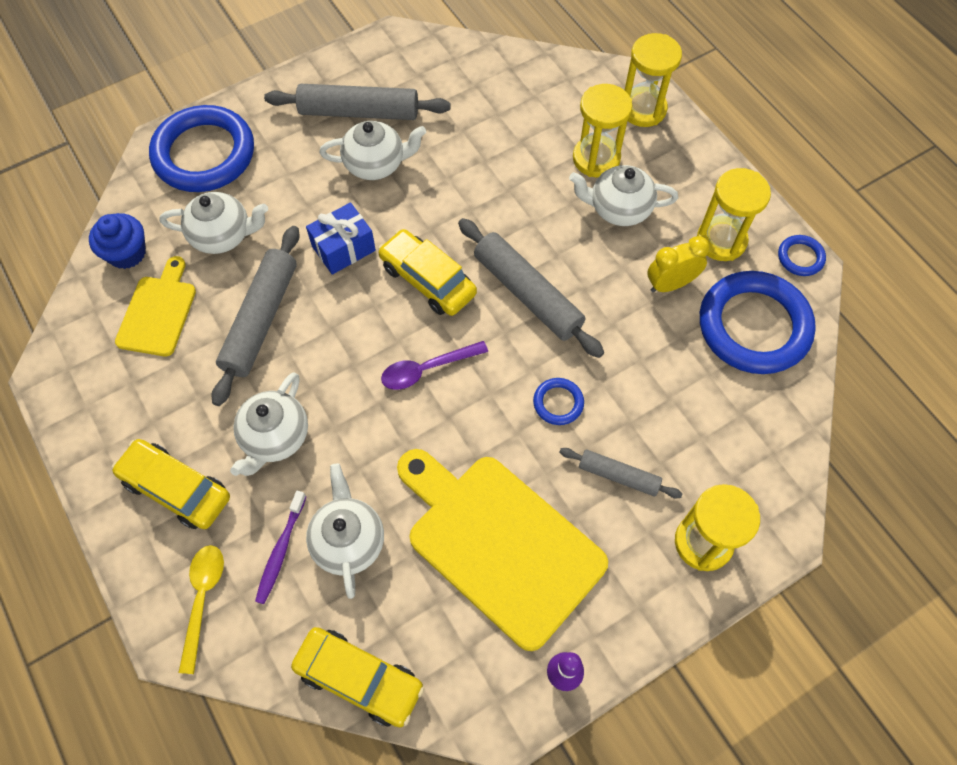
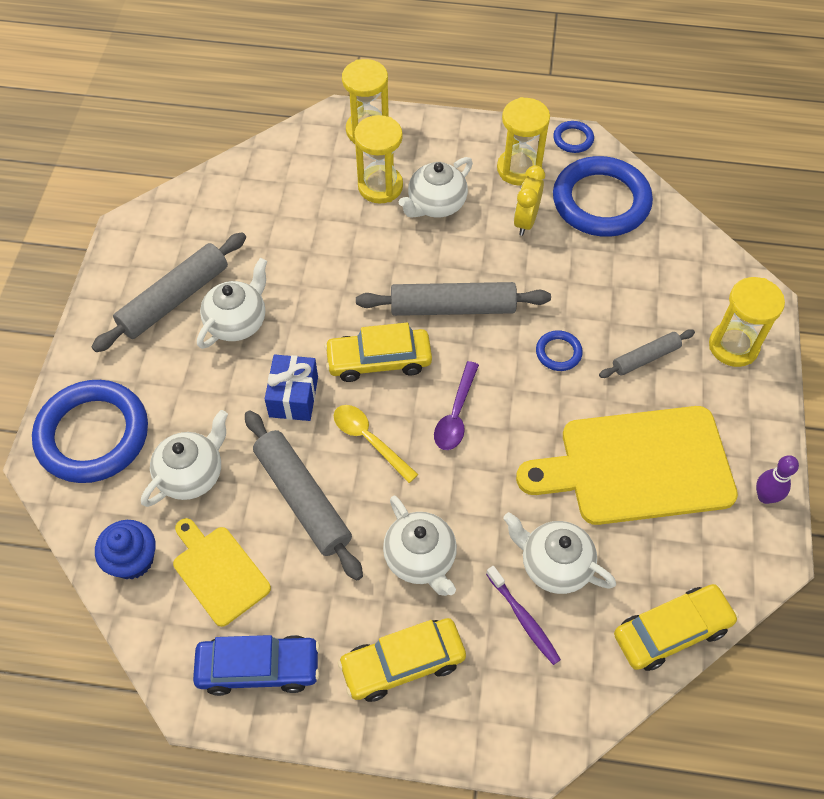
camera: 50 degrees left, 5 degrees down
yellow spoon [178,545,224,674] -> yellow spoon moved to [334,405,418,483]
none -> blue car [193,635,320,696]

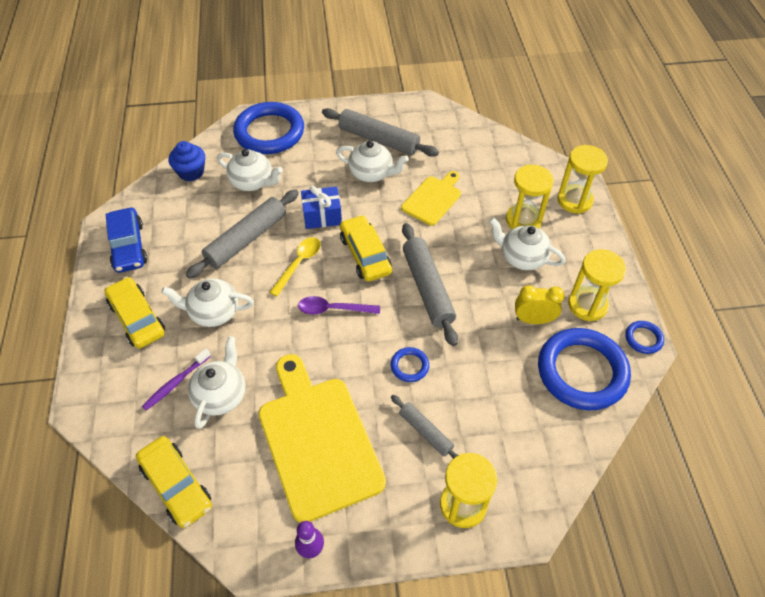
camera: 75 degrees right, 5 degrees down
yellow cutting board [173,518,271,627] -> yellow cutting board moved to [401,171,461,226]
white teapot [383,496,457,596] -> white teapot turned 45 degrees clockwise [161,278,254,327]

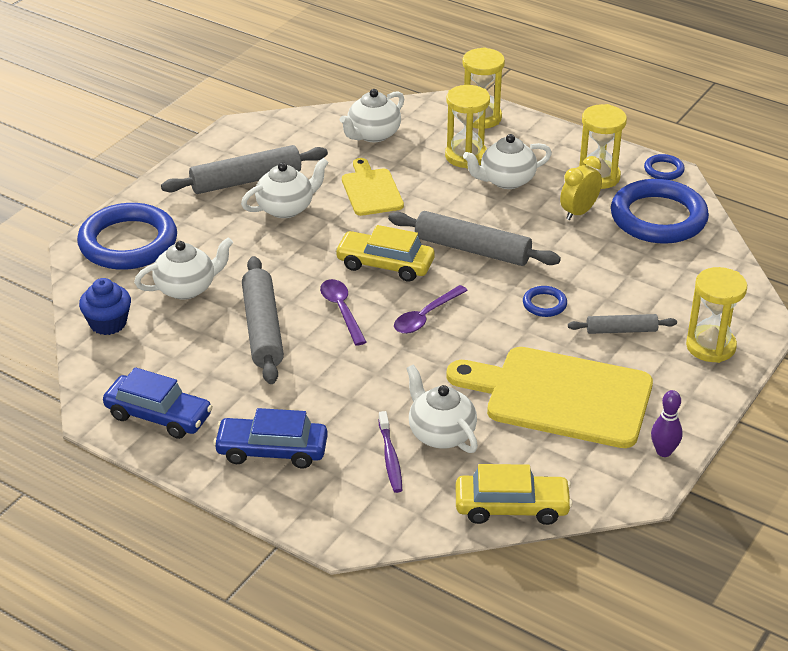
camera: 50 degrees left, 15 degrees down
yellow car [104,277,165,348] -> blue car [213,408,328,469]
white teapot [161,278,254,327] -> white teapot moved to [340,89,404,142]
yellow spoon [269,237,321,296] -> purple spoon [320,279,366,346]
blue gift [301,186,342,229] -> none

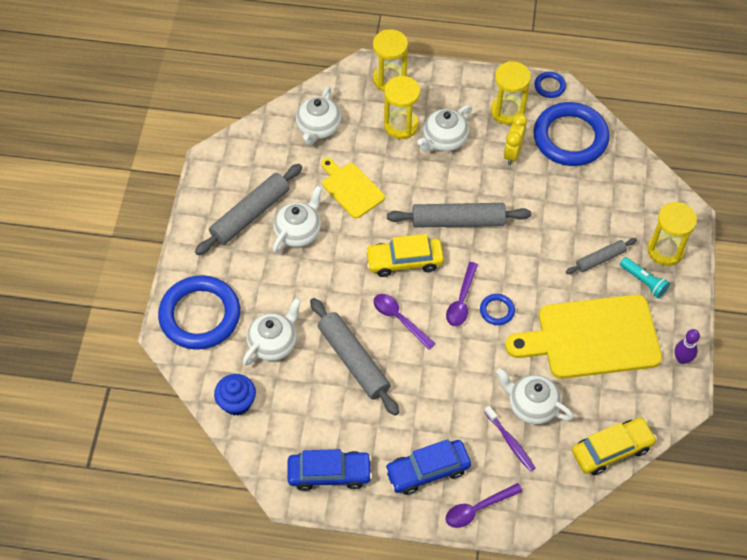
camera: 25 degrees left, 20 degrees up
blue ring [523,286,567,317] -> blue ring moved to [480,294,515,325]
none -> purple spoon [445,483,523,528]
none -> turquoise flashlight [620,257,670,299]

